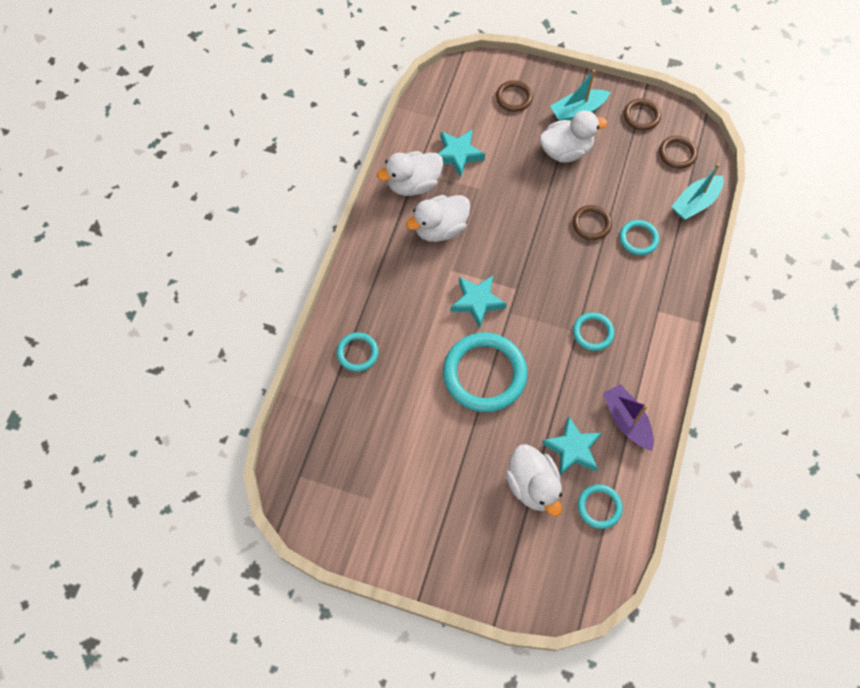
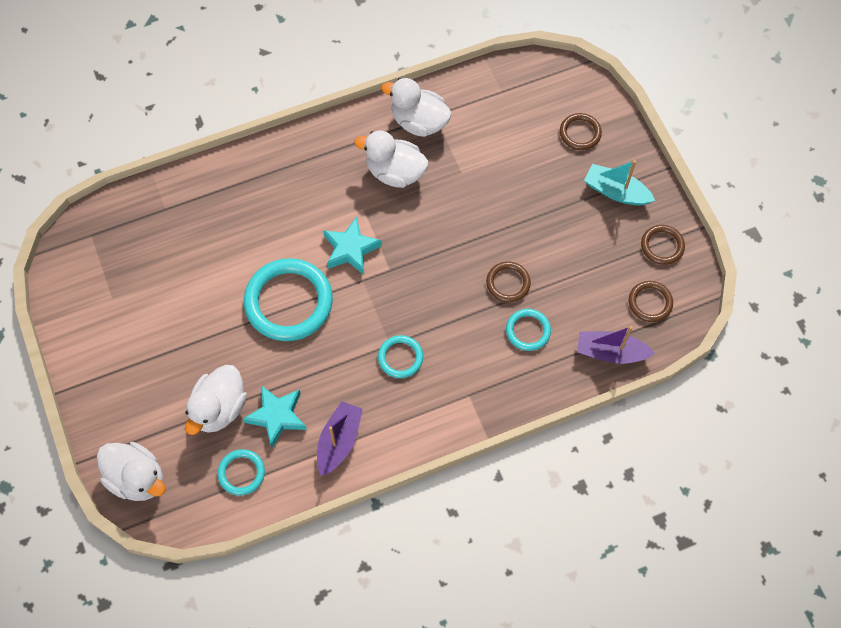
camera: 50 degrees right, 0 degrees up
turquoise ring [337,332,378,372] -> none
turquoise star [438,130,485,177] -> none
white duck [539,110,607,162] -> white duck moved to [97,442,165,501]
turquoise boat [671,163,724,220] -> purple boat [577,326,655,364]

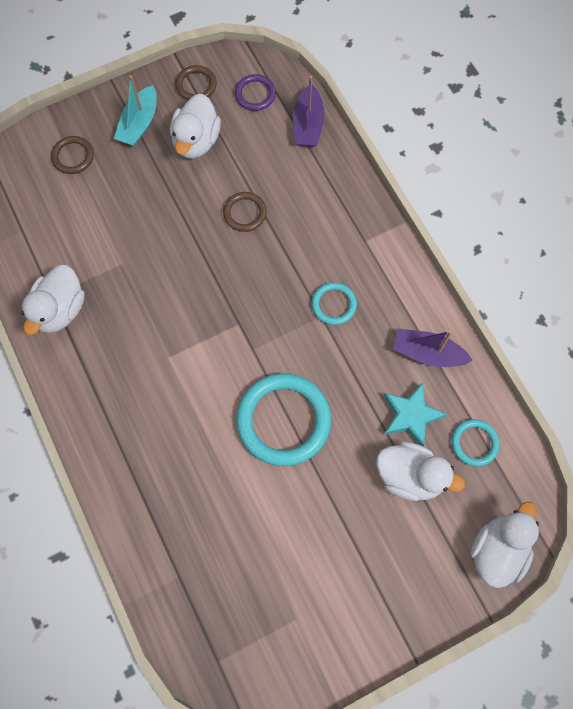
camera: 95 degrees left, 5 degrees up
turquoise star [323,217,382,275] -> none
white duck [354,131,429,188] -> white duck moved to [170,93,221,159]
turquoise ring [506,309,551,351] -> none
brown ring [629,281,673,322] -> purple ring [235,74,276,111]

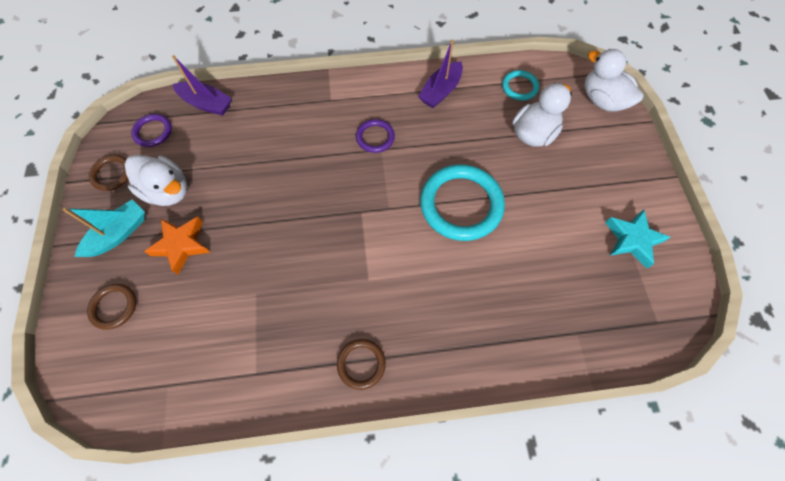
camera: 70 degrees left, 5 degrees down
white duck [21,265,85,335] -> none
turquoise boat [114,75,157,146] -> turquoise boat turned 90 degrees counterclockwise [62,200,145,257]
brown ring [223,192,267,232] -> brown ring moved to [337,339,386,390]
turquoise ring [312,282,357,325] -> purple ring [356,119,395,153]
turquoise star [384,382,447,446] -> turquoise star moved to [605,209,671,268]
none -> orange star [144,217,211,275]

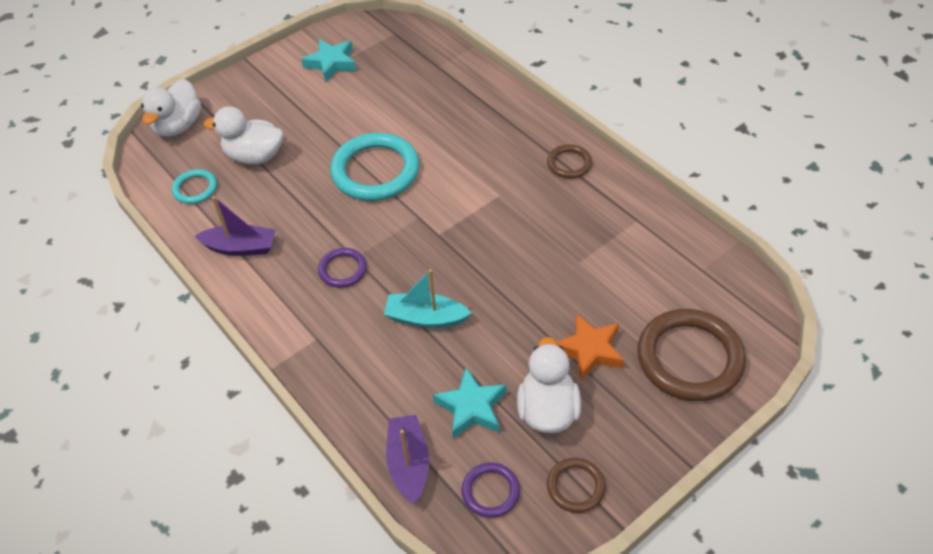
camera: 120 degrees left, 15 degrees down
turquoise boat [62,200,145,257] -> turquoise boat moved to [384,269,471,328]
brown ring [87,284,136,330] -> brown ring [637,309,746,401], size x1.99
none -> turquoise star [433,367,506,439]

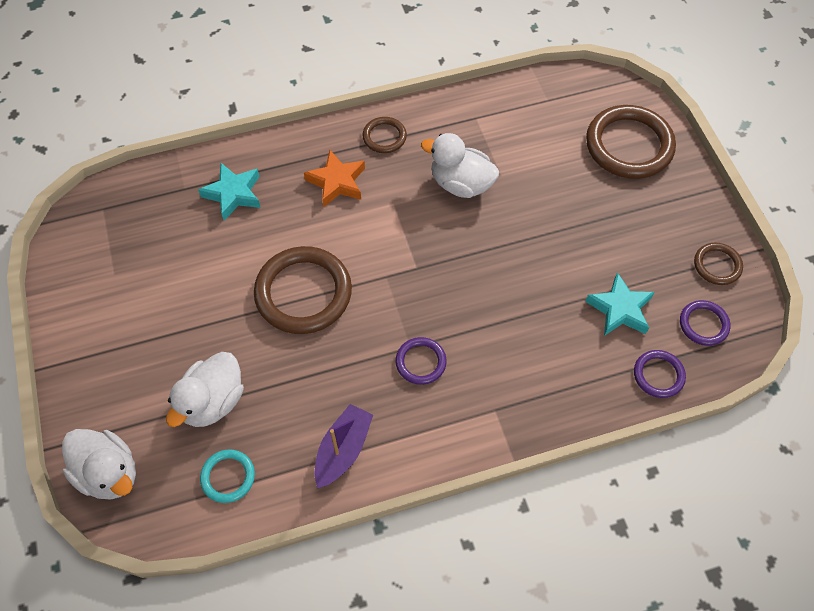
camera: 70 degrees left, 10 degrees up
turquoise star [301,39,357,82] -> turquoise star moved to [198,163,261,221]
turquoise ring [330,133,419,201] -> brown ring [254,246,352,334]
turquoise boat [384,269,471,328] -> none
purple boat [386,415,429,504] -> purple ring [634,350,686,398]
white duck [517,337,581,433] -> white duck moved to [421,133,499,198]
orange star [557,313,624,381] -> orange star moved to [304,150,365,207]

